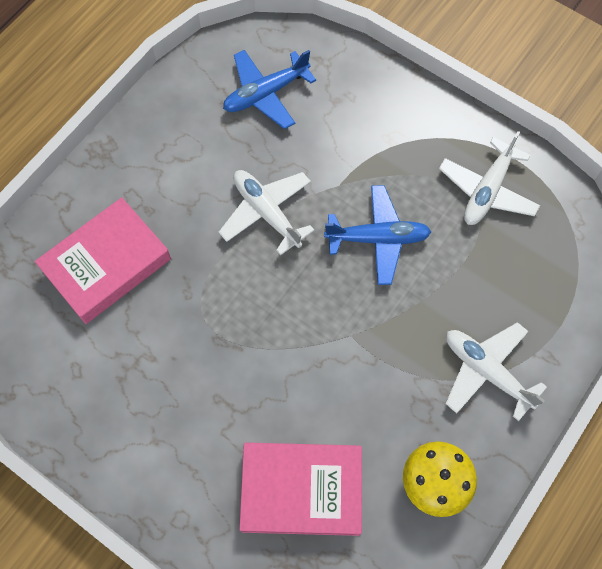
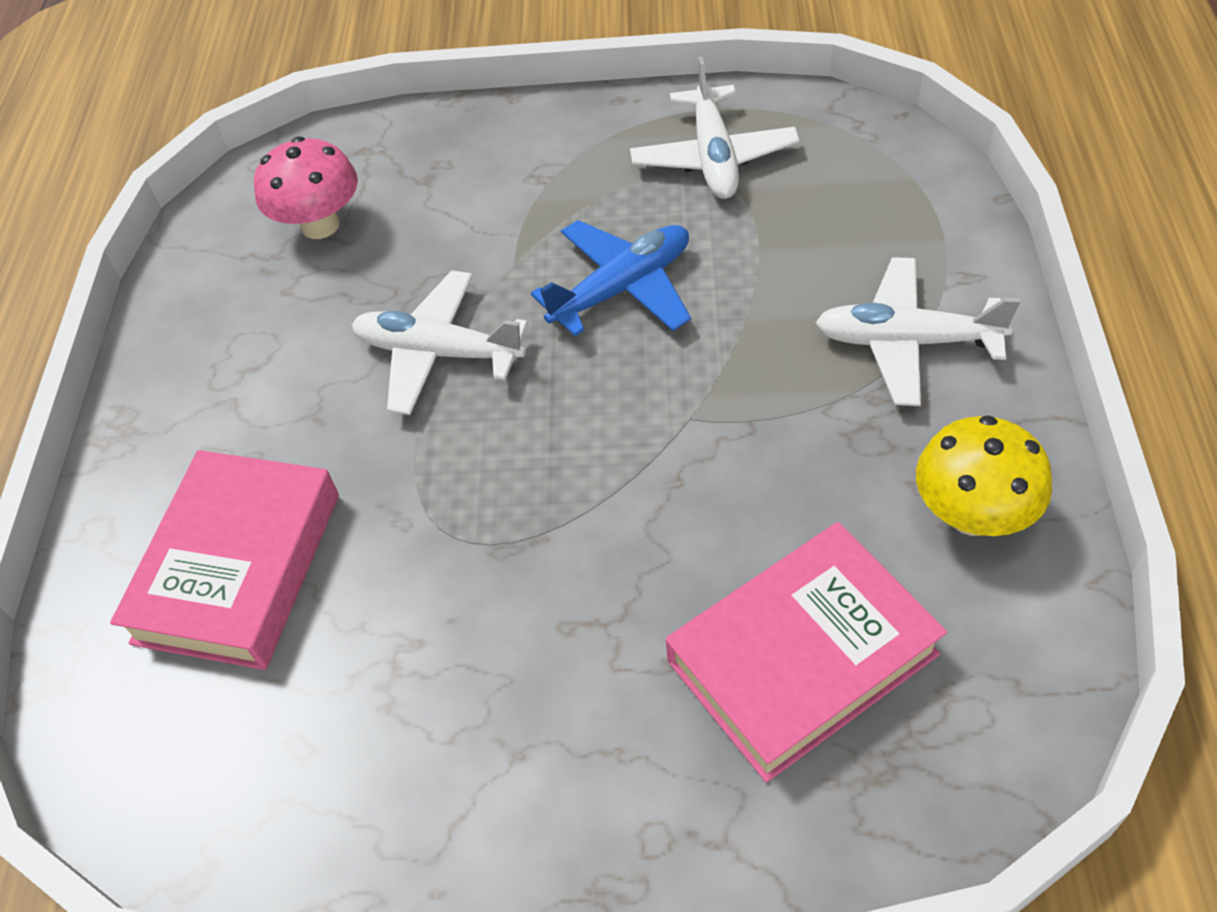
camera: 30 degrees left, 15 degrees down
blue plane [223,50,316,129] -> pink mushroom [254,136,358,239]

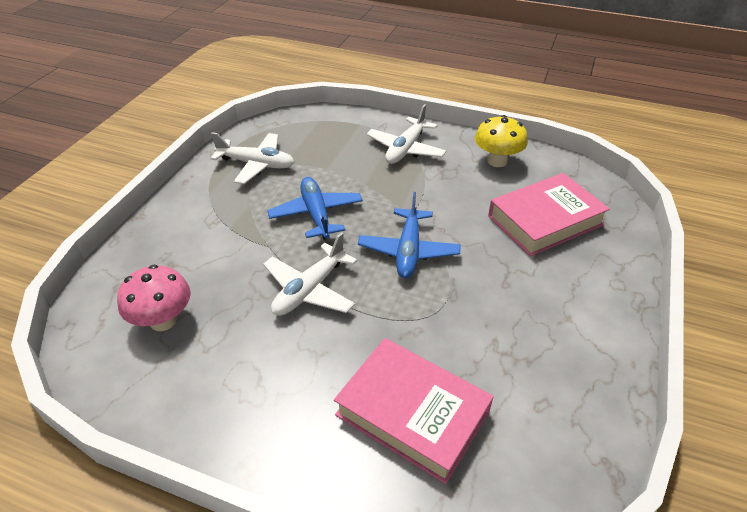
camera: 75 degrees left, 10 degrees down
pink book [666,522,947,783] -> pink book turned 75 degrees clockwise [488,173,610,256]
none -> blue plane [358,192,461,278]

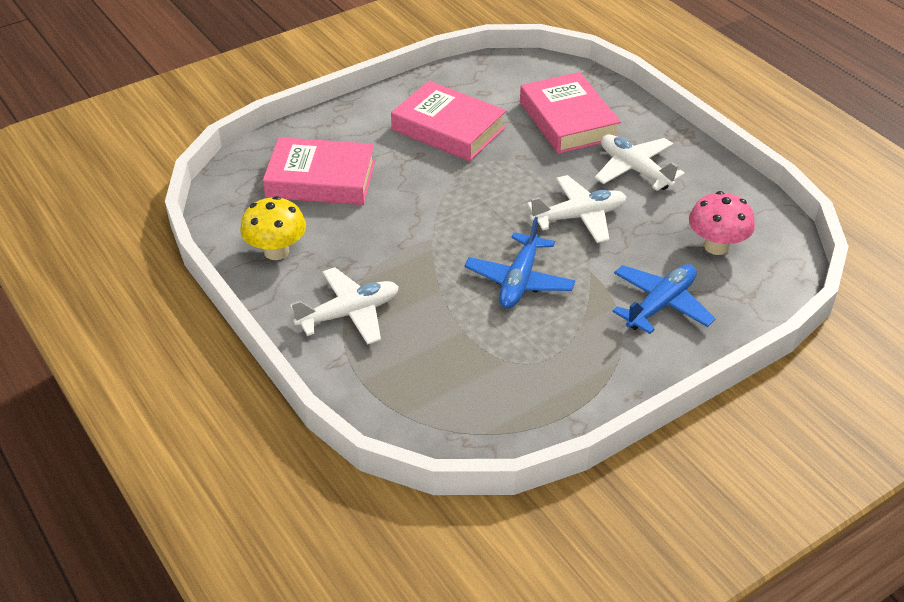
camera: 145 degrees left, 0 degrees up
white plane [210,132,294,184] -> white plane moved to [595,134,685,191]
blue plane [358,192,461,278] -> blue plane moved to [612,264,716,334]
none -> pink book [391,81,506,161]

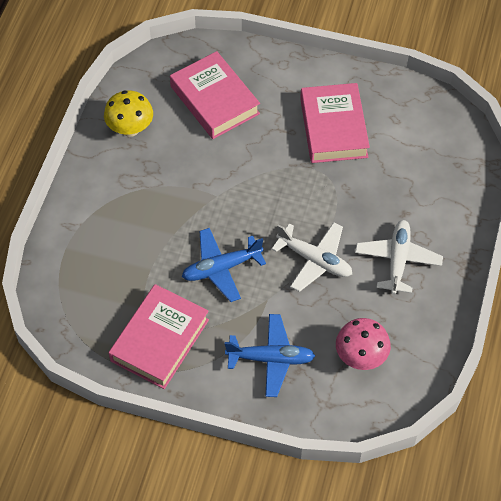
camera: 50 degrees right, 15 degrees up
white plane [290,267,399,345] -> none
pink book [520,72,621,154] -> pink book moved to [109,284,209,389]

